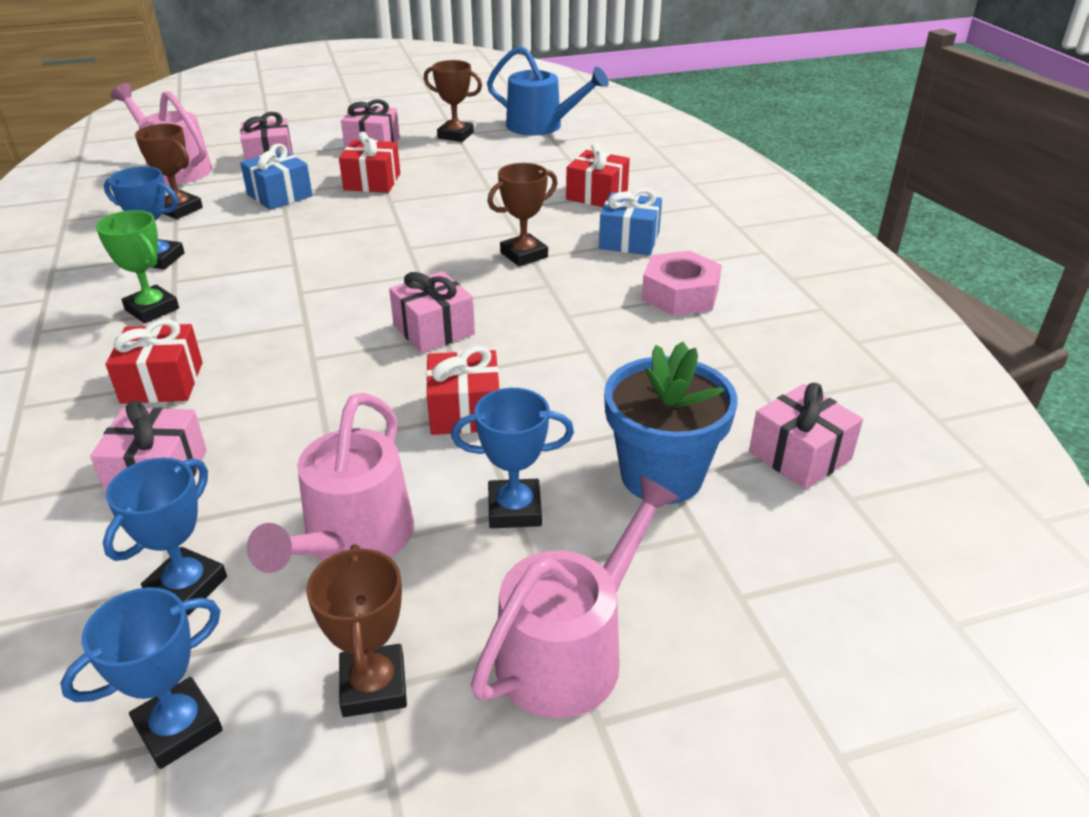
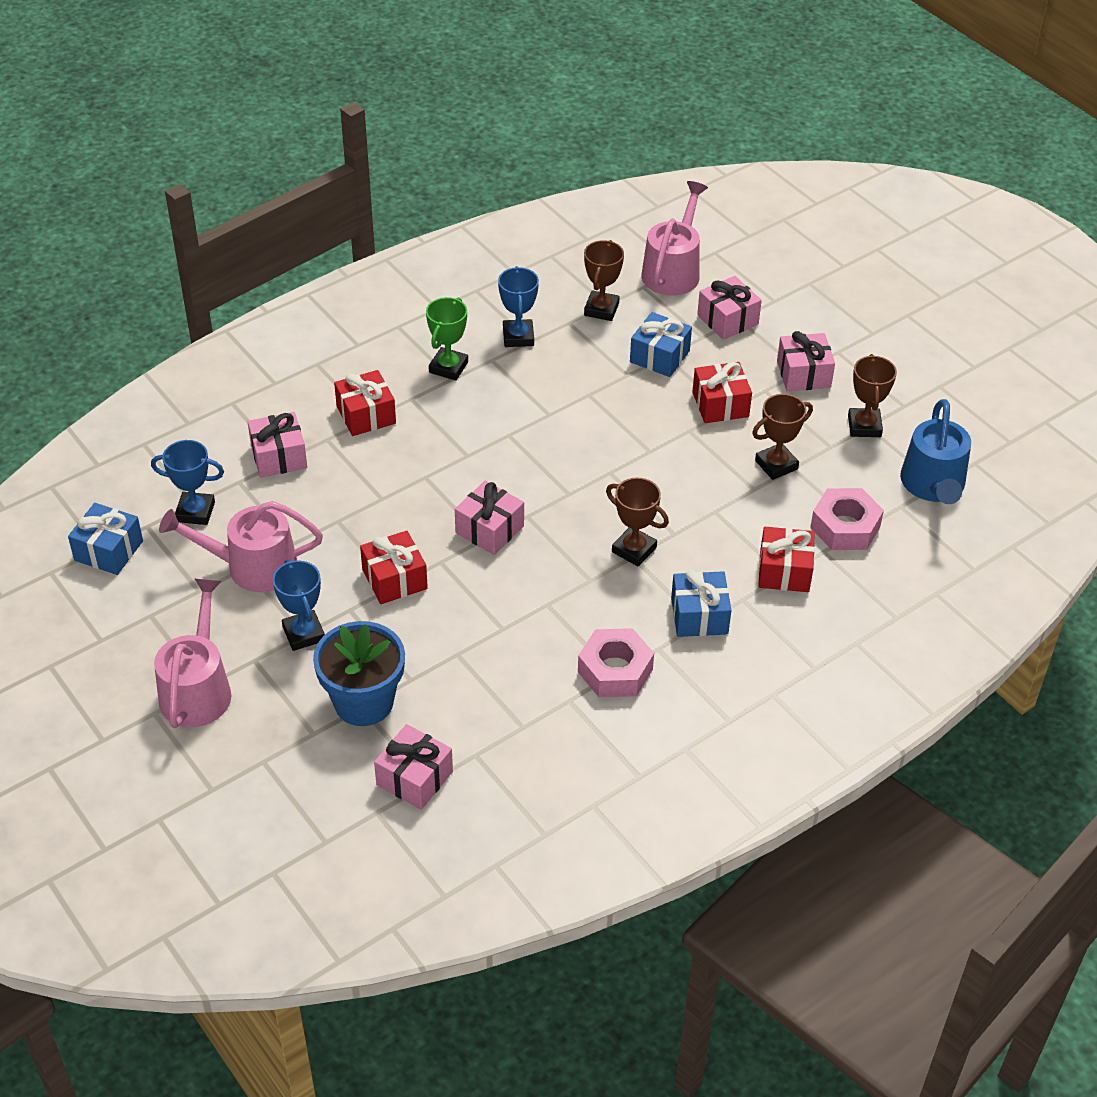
camera: 70 degrees right, 10 degrees up
blue trophy [60,587,223,769] -> blue gift [68,503,143,575]
brown trophy [306,544,407,717] -> brown trophy moved to [752,394,813,480]
pink watering can [471,475,680,719] -> pink watering can turned 105 degrees counterclockwise [154,579,232,728]
none -> pink nut [810,488,884,550]

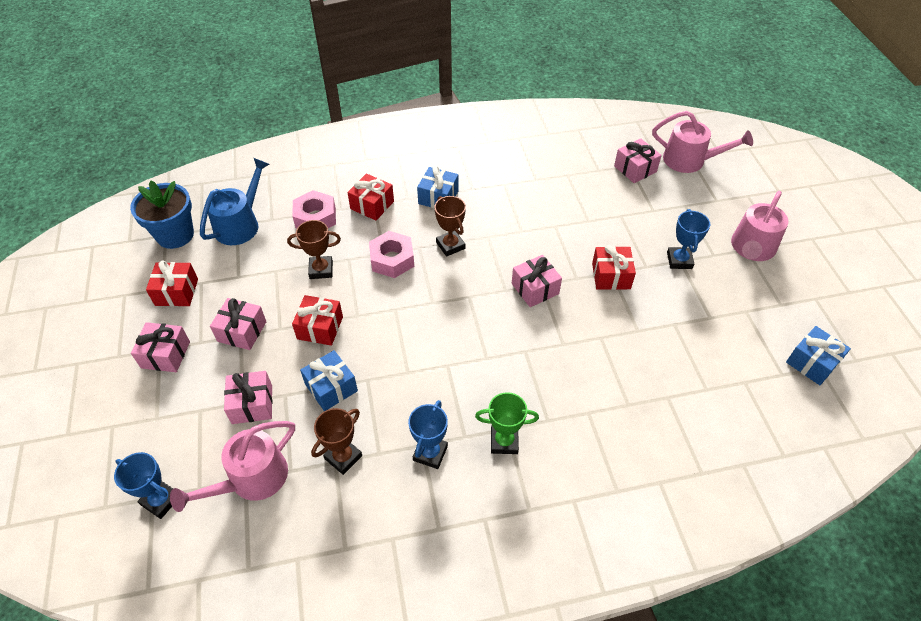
camera: 155 degrees left, 5 degrees up
blue trophy [151,440,224,525] -> blue trophy moved to [114,452,173,519]
pink watering can [159,501,323,592] -> pink watering can moved to [652,111,753,173]
pink gift [248,412,307,478] -> pink gift moved to [131,322,190,372]
blue flower pot [313,621,405,726] -> blue flower pot moved to [130,181,194,249]
red gift [334,370,396,436] -> red gift moved to [146,261,198,306]
green trophy [426,297,468,380] -> green trophy turned 45 degrees clockwise [475,392,539,454]
pink nut [578,628,654,698] -> pink nut moved to [369,231,414,278]
brown trophy [848,354,897,437] -> none

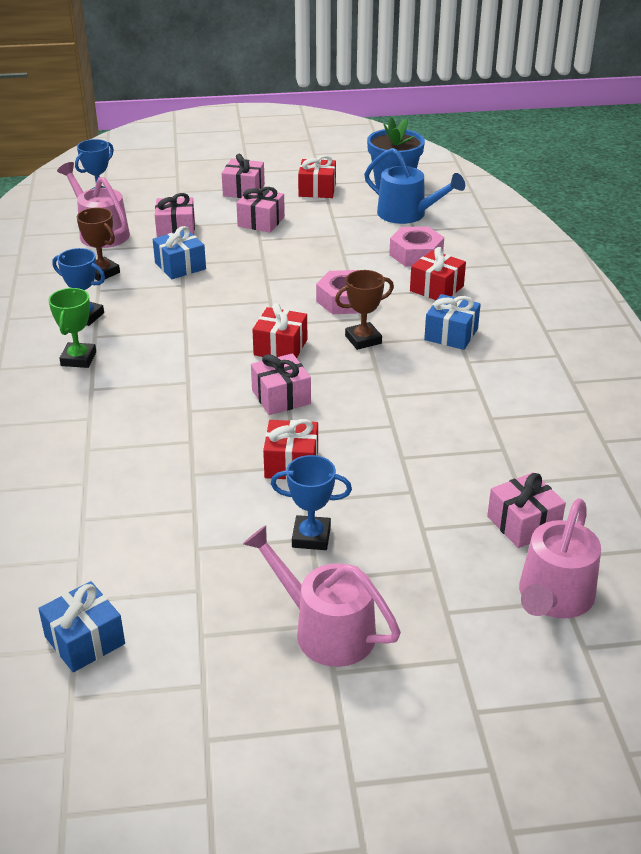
camera: 95 degrees right, 15 degrees down
brown trophy [287,220,341,279] -> none
red gift [292,295,343,346] -> red gift moved to [252,303,307,358]

